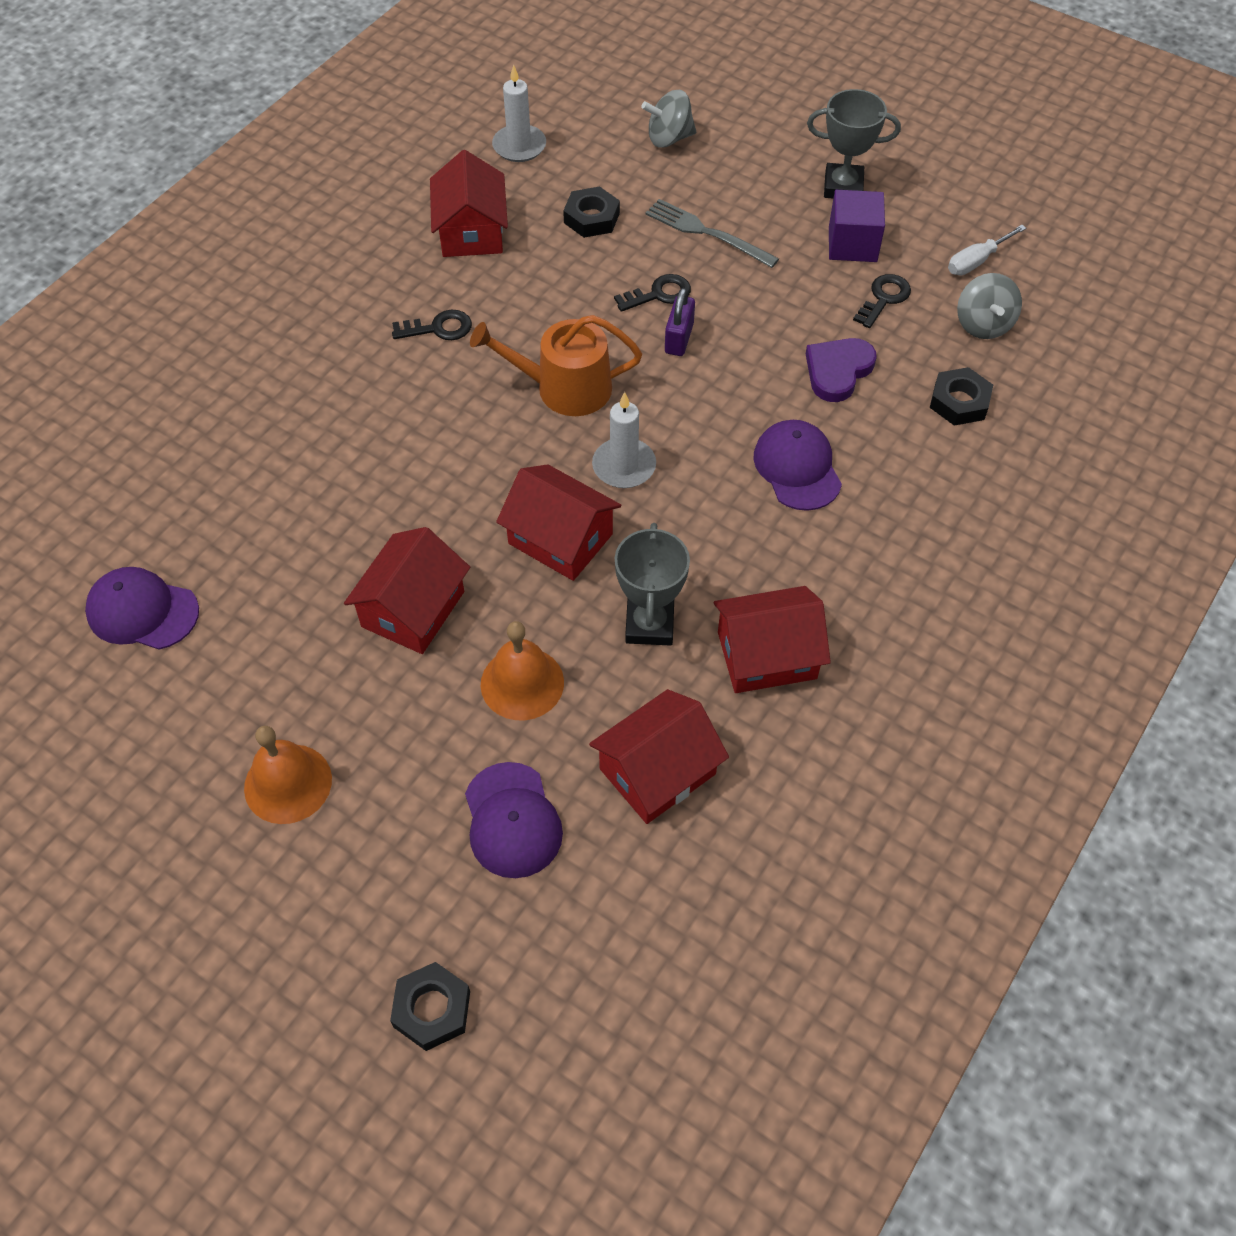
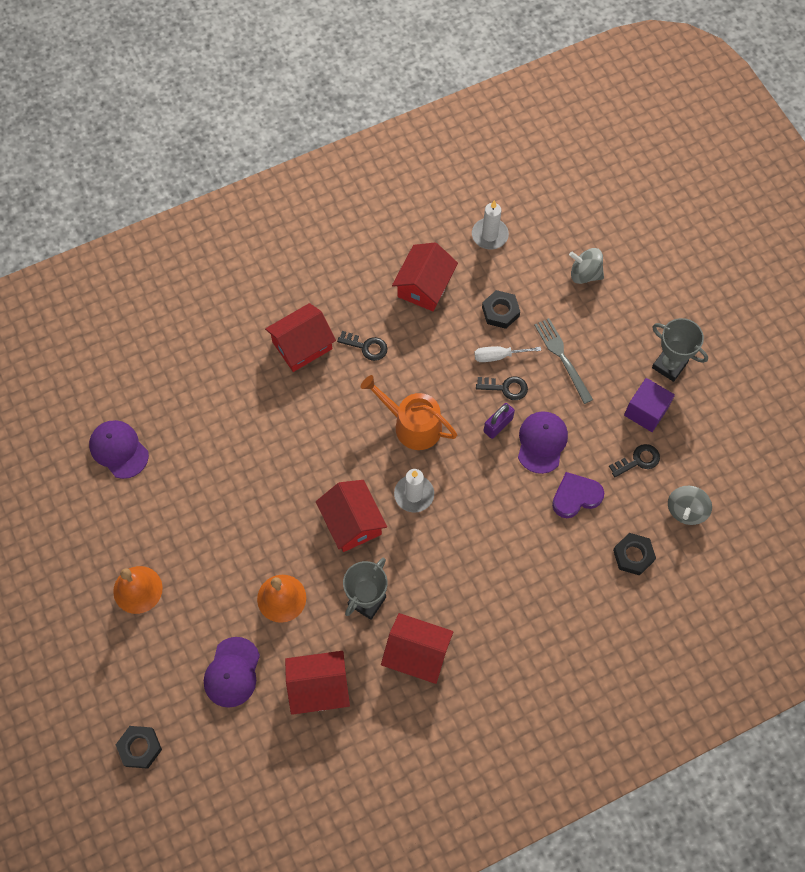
camera: 30 degrees right, 10 degrees up
red house [344,527,470,654] -> red house moved to [265,303,336,372]
purple cap [753,420,842,511] -> purple cap moved to [518,411,568,474]
white screwdriver [948,225,1026,275] -> white screwdriver moved to [474,346,541,362]

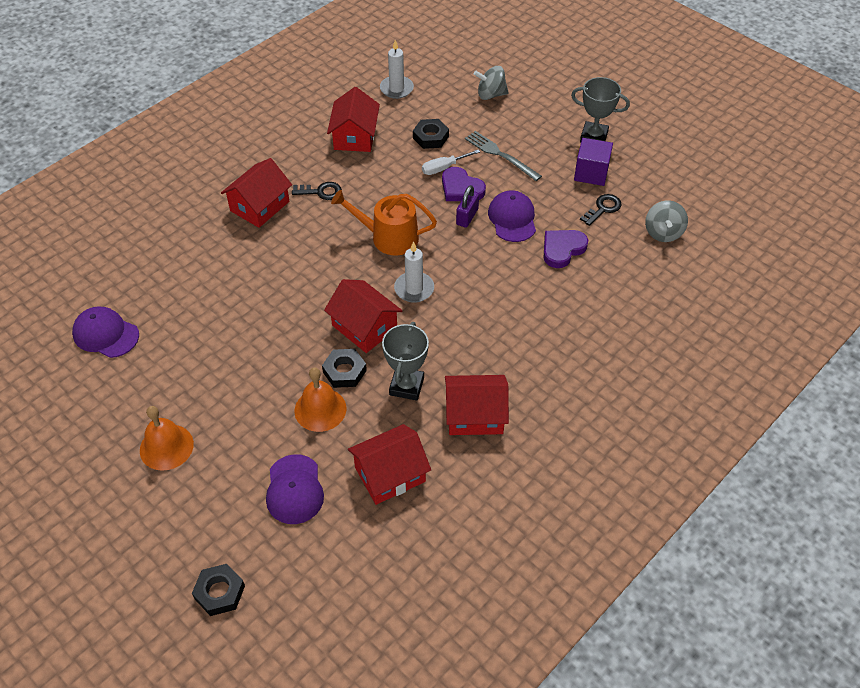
camera: 20 degrees left, 15 degrees down
black key [476,376,528,400] -> purple heart [442,167,486,201]
black nut [613,533,656,576] -> black nut moved to [322,349,367,388]

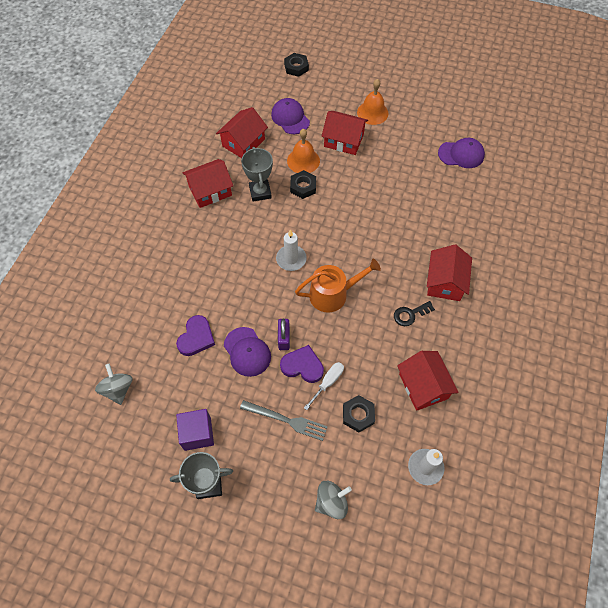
camera: 155 degrees right, 10 degrees up
red house [324,279,403,353] -> red house moved to [321,111,368,155]
black key [580,194,622,226] -> none

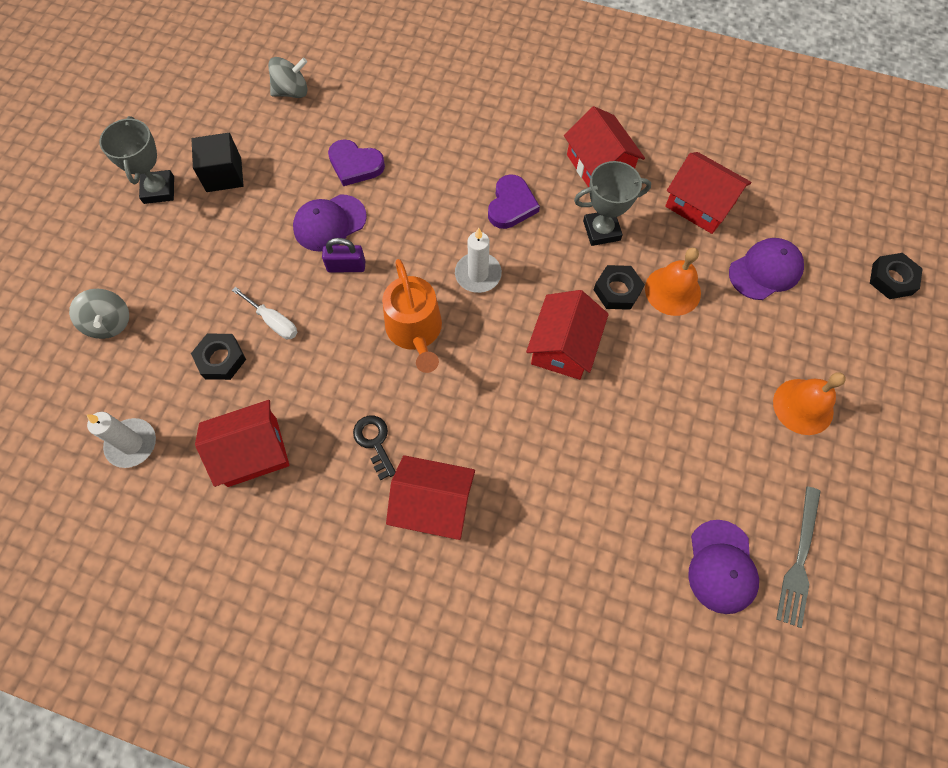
camera: 90 degrees right, 5 degrees up
purple cube [176,409,214,451] -> black cube [192,133,243,192]
grey fork [240,400,328,441] -> grey fork moved to [776,486,821,628]
purple heart [280,345,324,383] -> purple heart moved to [488,174,540,229]
red house [321,111,368,155] -> red house moved to [526,290,609,380]

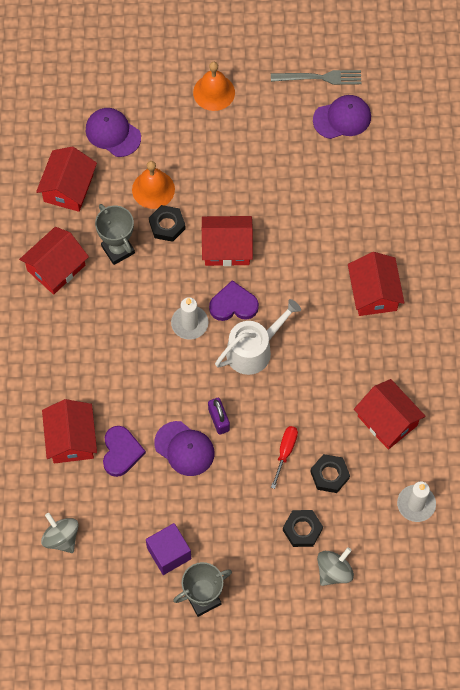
camera: 110 degrees left, 0 degrees up
black cube [192,133,243,192] -> purple cube [146,523,191,575]
white screwdriver [232,287,298,339] -> red screwdriver [271,426,298,489]
black key [353,416,396,481] -> none
orange watering can [382,259,442,373] -> white watering can [215,299,301,375]
purple heart [488,174,540,229] -> purple heart moved to [209,280,259,321]
black nut [870,253,923,299] -> black nut moved to [283,510,323,547]
none -> red house [42,399,97,464]

